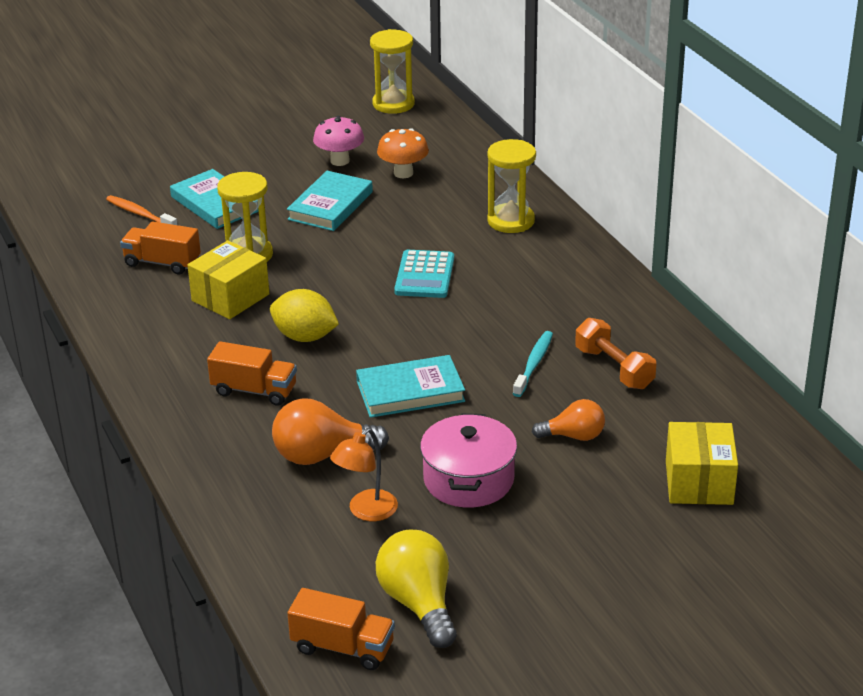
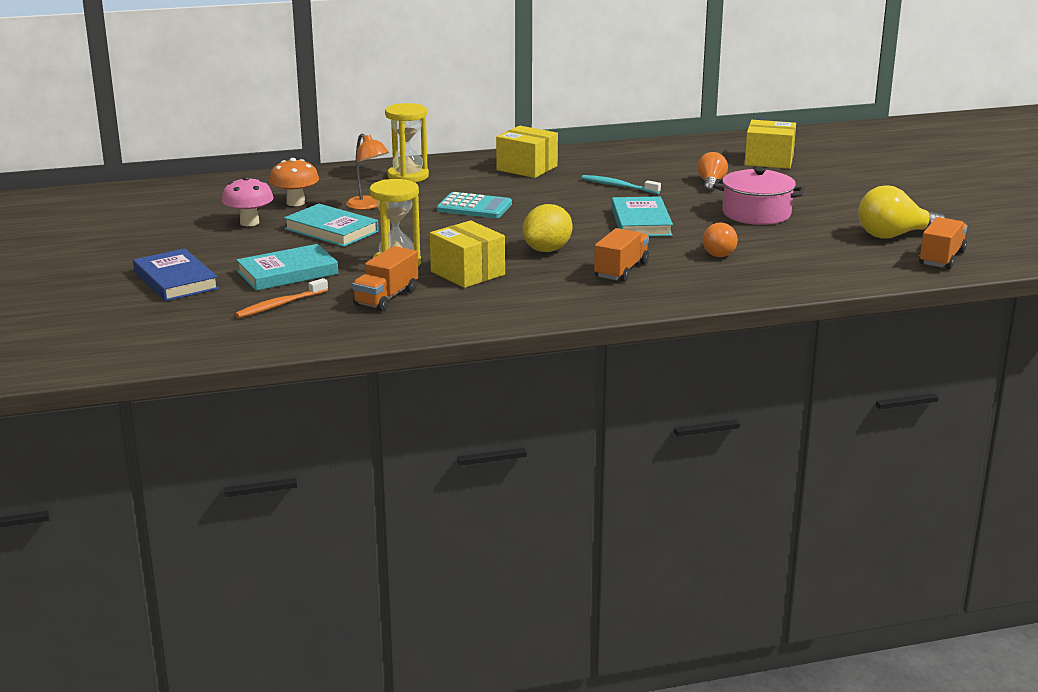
camera: 80 degrees left, 10 degrees down
orange light bulb [272,398,389,465] -> orange light bulb [703,222,738,257], size x0.63
orange lamp [330,428,398,521] -> orange lamp moved to [346,133,389,210]
yellow hourglass [370,29,415,114] -> none
orange dumbbell [575,318,656,389] -> none
none -> blue book [133,249,219,301]
none -> yellow box [496,126,558,178]

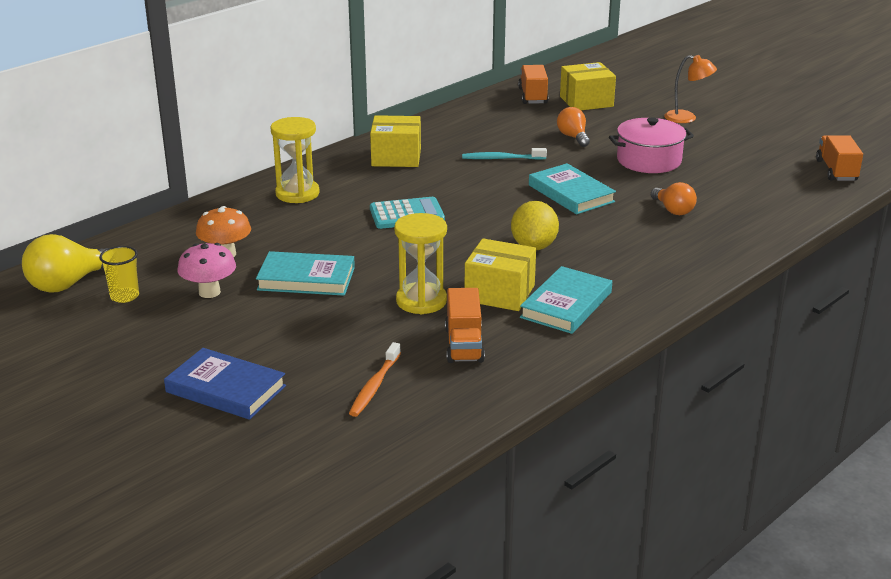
camera: 30 degrees left, 5 degrees up
turquoise book [236,244,338,291] -> turquoise book moved to [520,266,612,334]
orange lamp [346,133,389,210] -> orange lamp moved to [664,55,717,123]
orange truck [594,228,649,282] -> orange truck moved to [518,65,548,104]
yellow light bulb [858,185,946,239] -> yellow light bulb moved to [22,234,108,293]
none -> yellow cup [99,246,139,303]

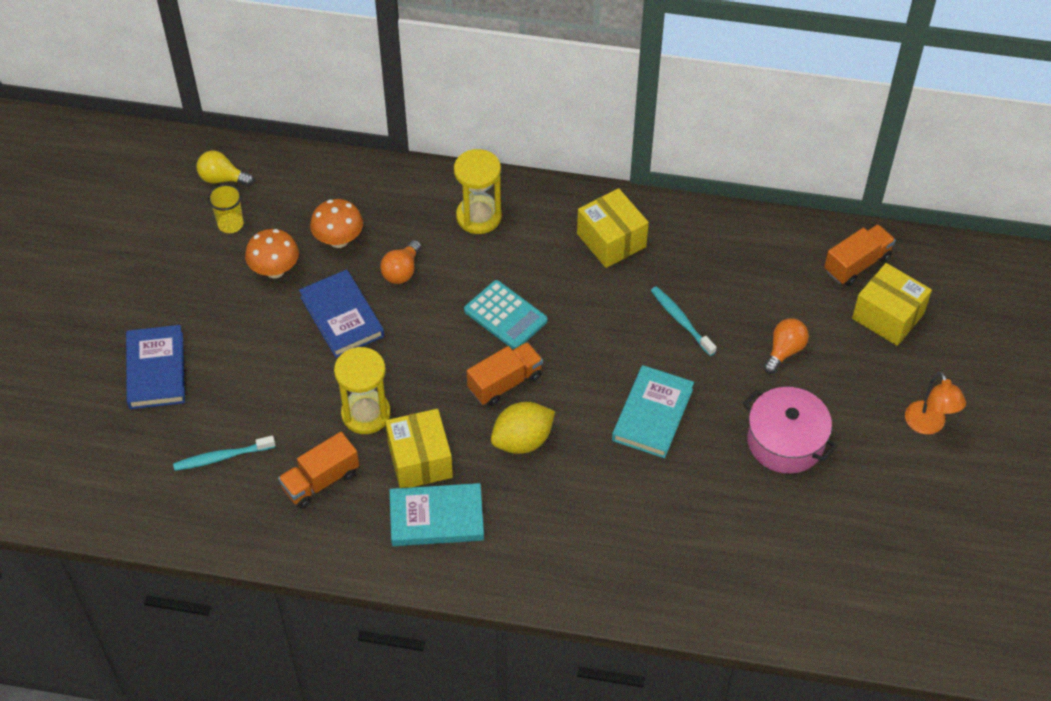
camera: 55 degrees right, 25 degrees up
yellow light bulb [22,234,108,293] -> yellow light bulb [196,151,254,186], size x0.63
pink mushroom [178,243,236,298] -> orange mushroom [245,229,299,278]
turquoise book [256,251,355,296] -> blue book [299,269,384,358]
orange toothbrush [349,342,401,417] -> turquoise toothbrush [173,436,275,471]
orange light bulb [651,182,697,215] -> orange light bulb moved to [380,240,421,284]
orange truck [816,135,863,181] -> orange truck moved to [467,342,543,406]

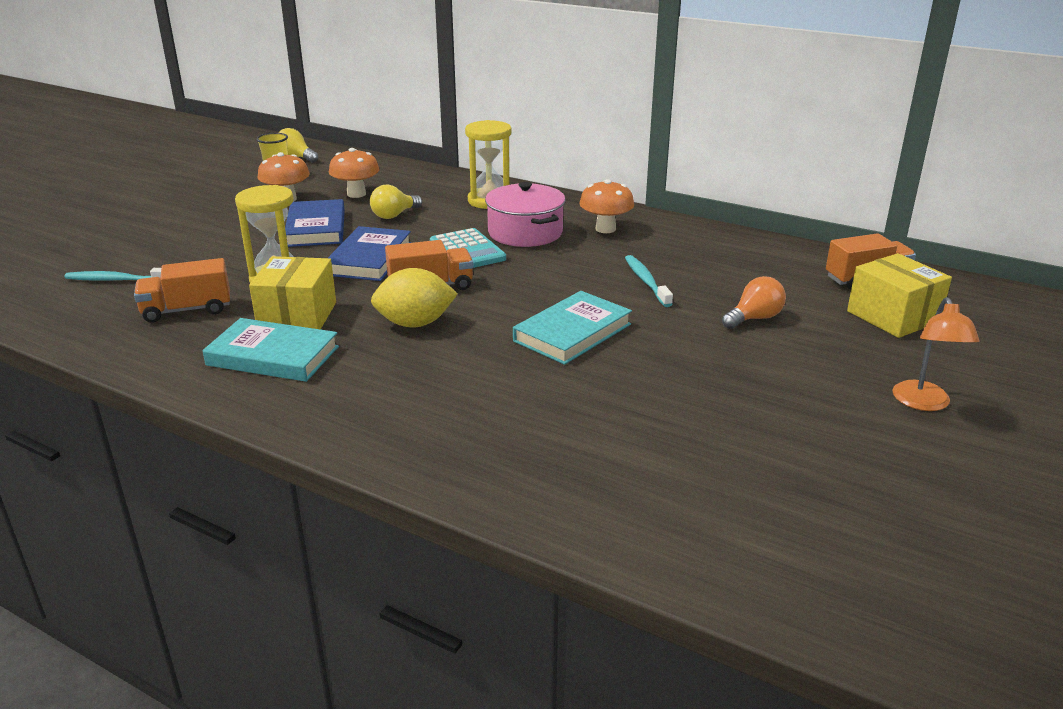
camera: 20 degrees right, 25 degrees down
blue book [126,325,185,409] -> blue book moved to [328,226,411,281]
orange light bulb [380,240,421,284] -> yellow light bulb [370,185,422,219]
yellow box [577,188,649,268] -> orange mushroom [579,179,634,233]
pink pot [743,387,837,474] -> pink pot moved to [485,182,565,247]

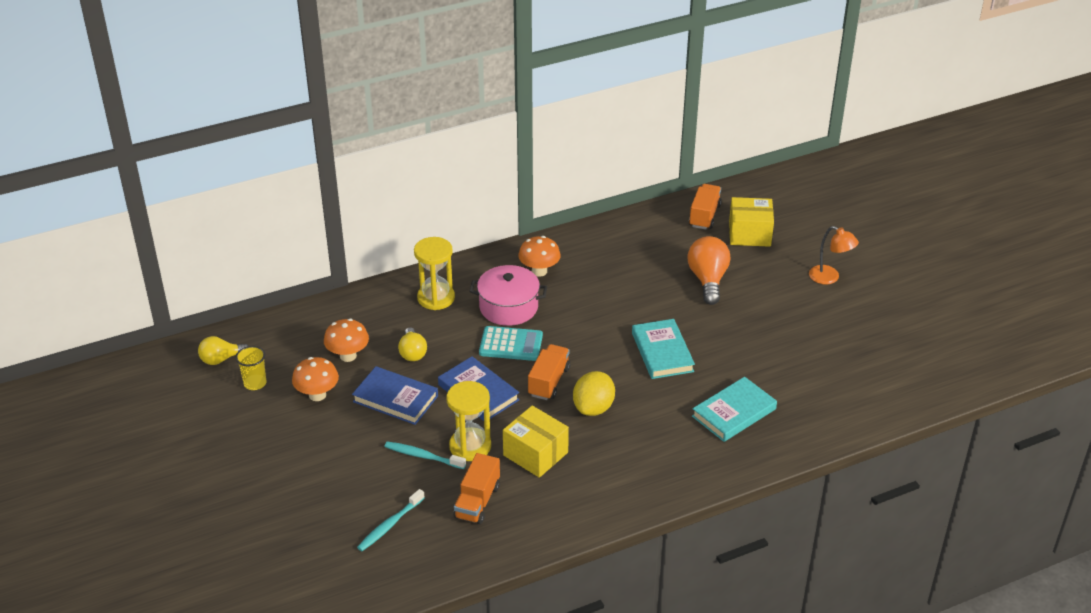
camera: 55 degrees left, 10 degrees up
turquoise book [202,318,339,382] -> turquoise book moved to [692,377,777,442]
turquoise toothbrush [625,255,673,307] -> turquoise toothbrush moved to [384,442,466,469]
orange light bulb [722,276,786,329] -> orange light bulb [688,236,730,305], size x1.58

